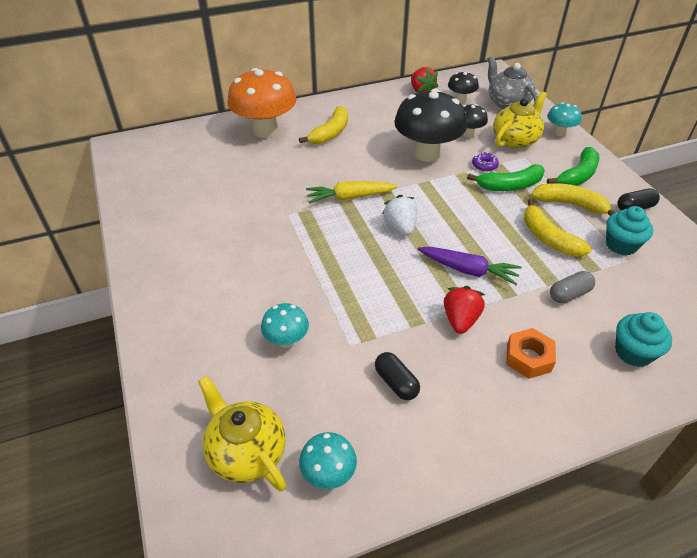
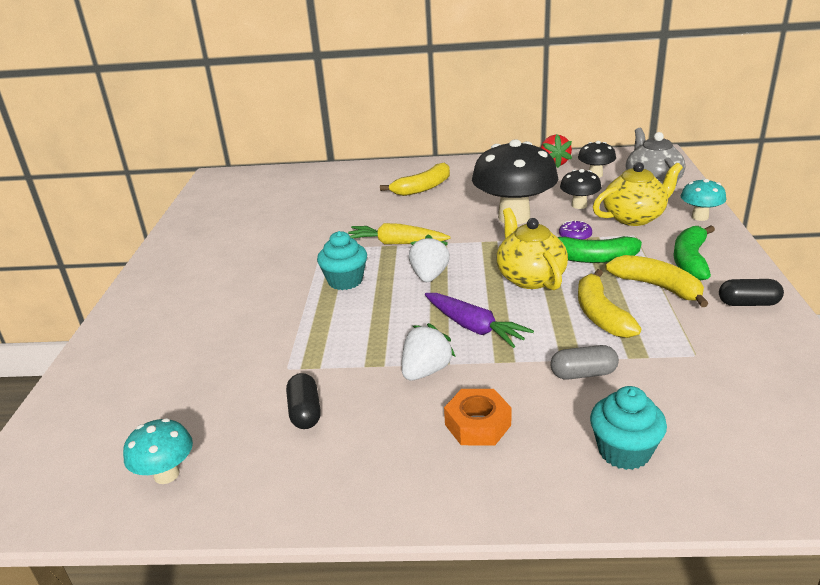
camera: 25 degrees right, 15 degrees down
yellow teapot [198,376,286,491] -> yellow teapot moved to [496,208,568,290]
orange mushroom [228,68,297,138] -> none
turquoise mushroom [261,303,309,348] -> none
red strawberry [444,286,485,334] -> white strawberry [402,323,456,380]
green banana [547,147,599,186] -> green banana turned 135 degrees clockwise [673,226,715,281]
turquoise cupcake [606,206,653,256] -> turquoise cupcake moved to [317,231,367,290]

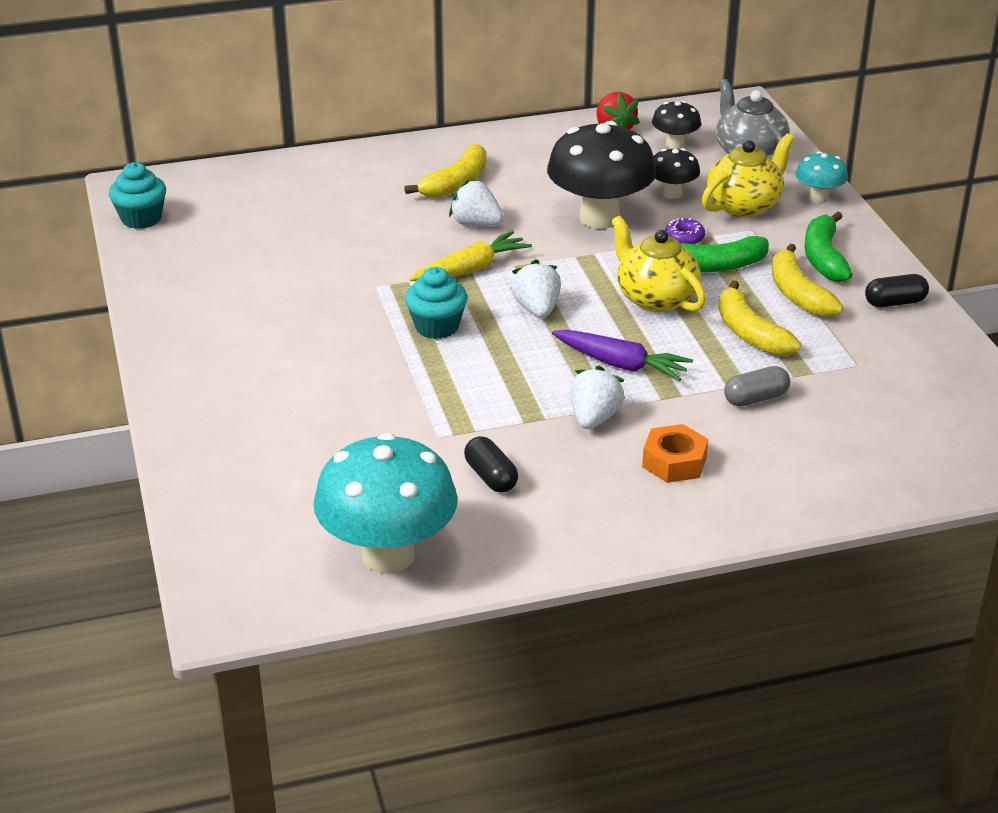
camera: 20 degrees left, 5 degrees up
turquoise mushroom [123,418,193,484] -> turquoise mushroom [313,433,458,574], size x2.04
yellow carrot [348,223,450,245] -> yellow carrot turned 150 degrees clockwise [409,231,532,281]
turquoise cupcake [590,386,667,470] -> turquoise cupcake moved to [109,162,166,229]
yellow banana [605,255,709,307] -> yellow banana turned 135 degrees counterclockwise [772,244,843,317]
none -> white strawberry [449,179,504,226]

